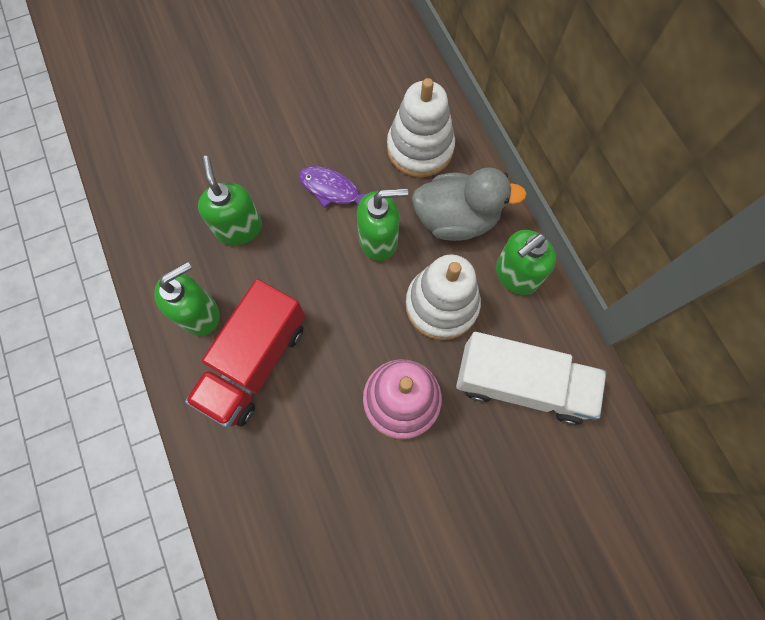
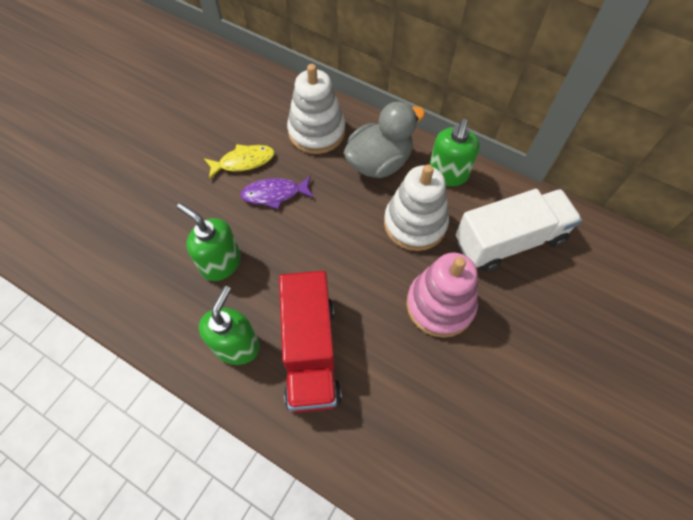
camera: 35 degrees left, 10 degrees down
green soap dispenser [357,188,408,261] -> none
none -> yellow fish [204,144,275,179]

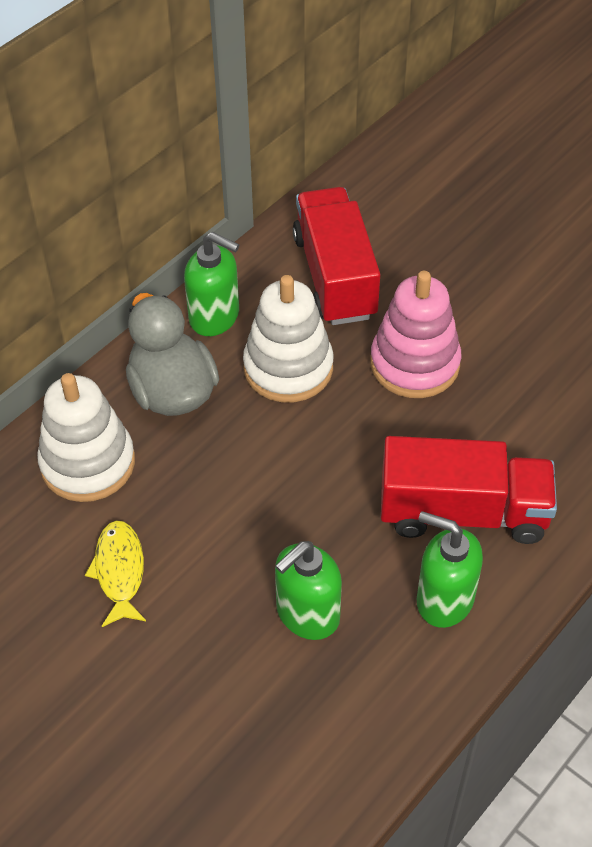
camera: 80 degrees left, 10 degrees down
purple fish [240,176,314,209] -> none
white truck [456,189,582,271] -> red truck [293,187,380,325]

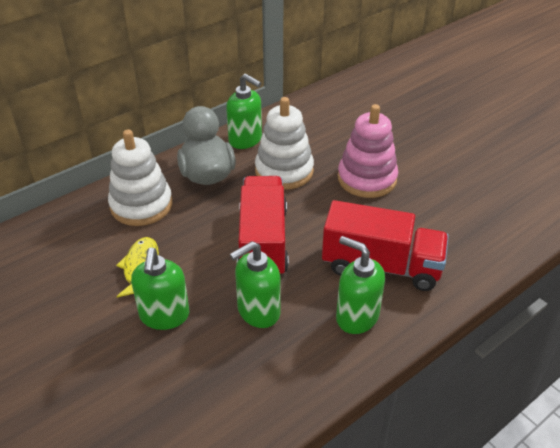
camera: 10 degrees right, 10 degrees down
red truck [293,187,380,325] -> red truck moved to [237,176,289,274]
none -> green soap dispenser [131,248,189,330]

